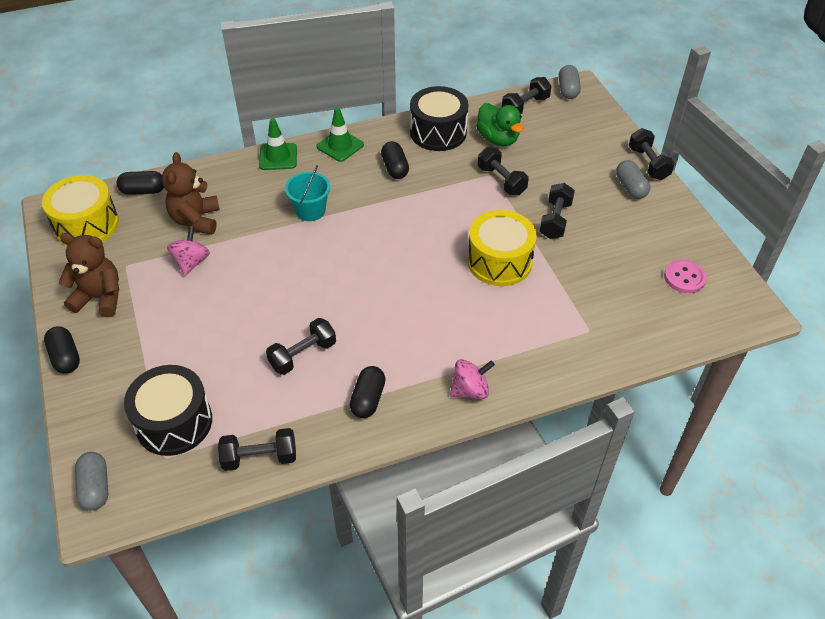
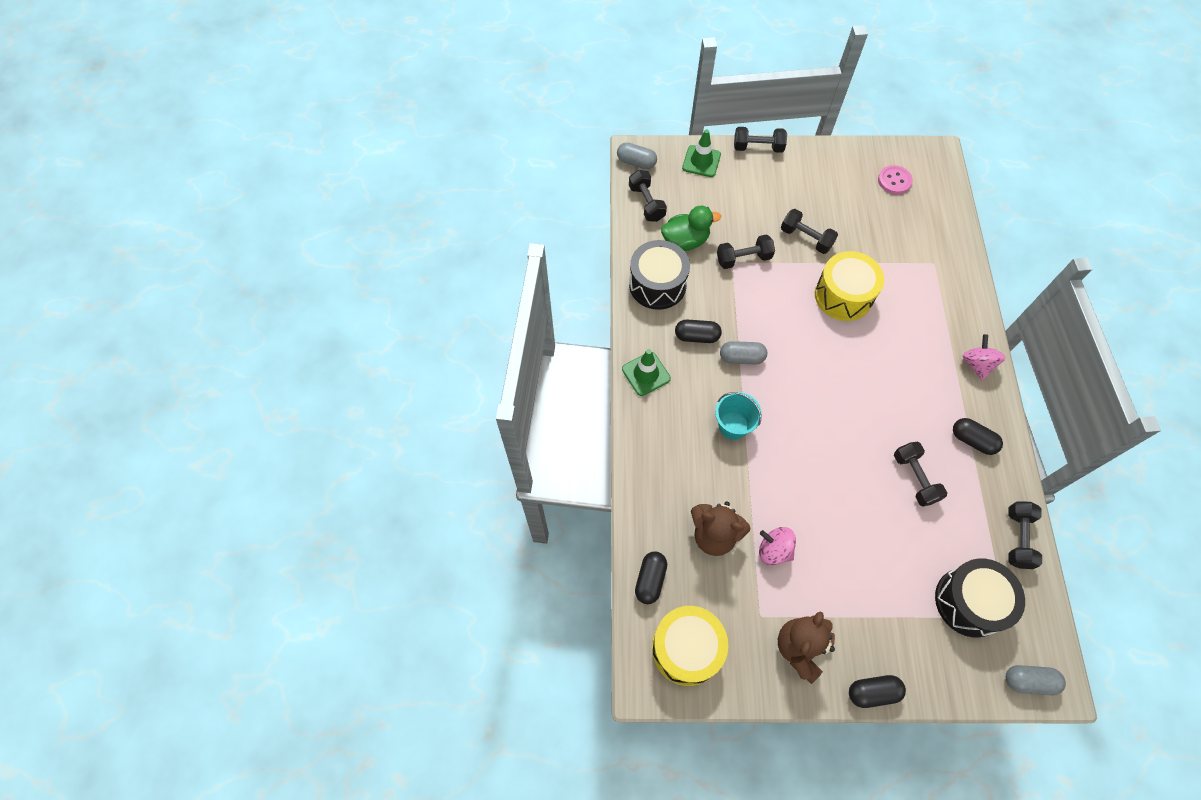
camera: 70 degrees left, 15 degrees up
green traffic cone [259,118,297,170] -> green traffic cone moved to [682,129,721,177]
grey capsule [616,160,650,199] -> grey capsule moved to [720,341,767,364]

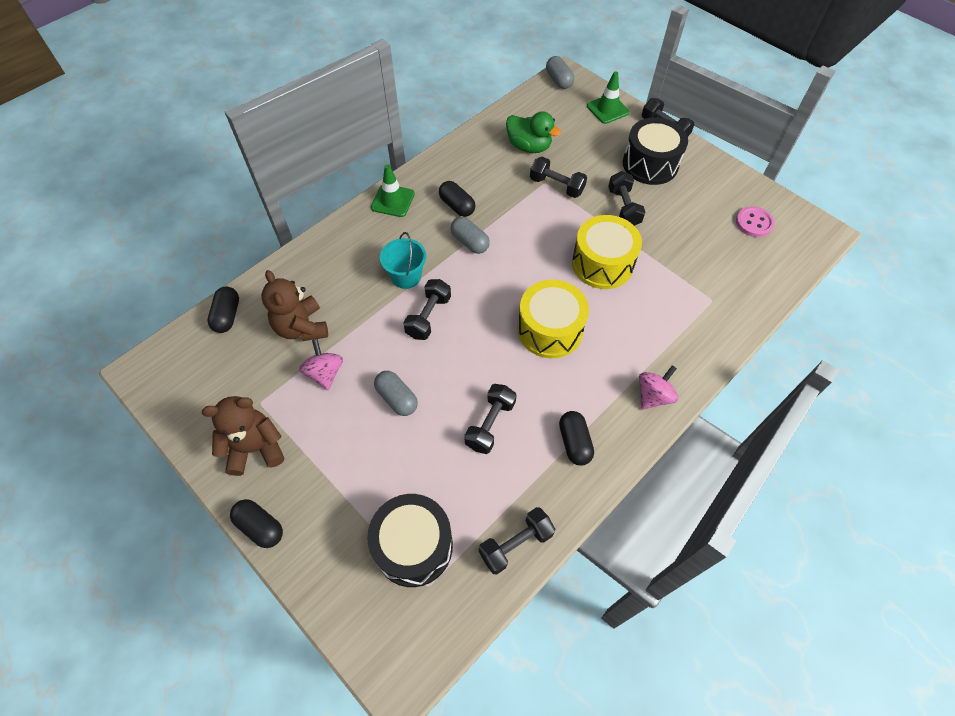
camera: 45 degrees right, 5 degrees down
black dumbbell [629,170,667,222] -> black dumbbell moved to [403,279,451,340]
black drum [629,240,690,310] -> black drum moved to [623,117,688,185]
black capsule [635,551,667,604] -> black capsule turned 60 degrees counterclockwise [207,287,239,333]
yellow drum [652,606,728,686] -> yellow drum moved to [518,280,589,358]
grey capsule [1006,665,1066,696] -> grey capsule moved to [374,371,418,416]

